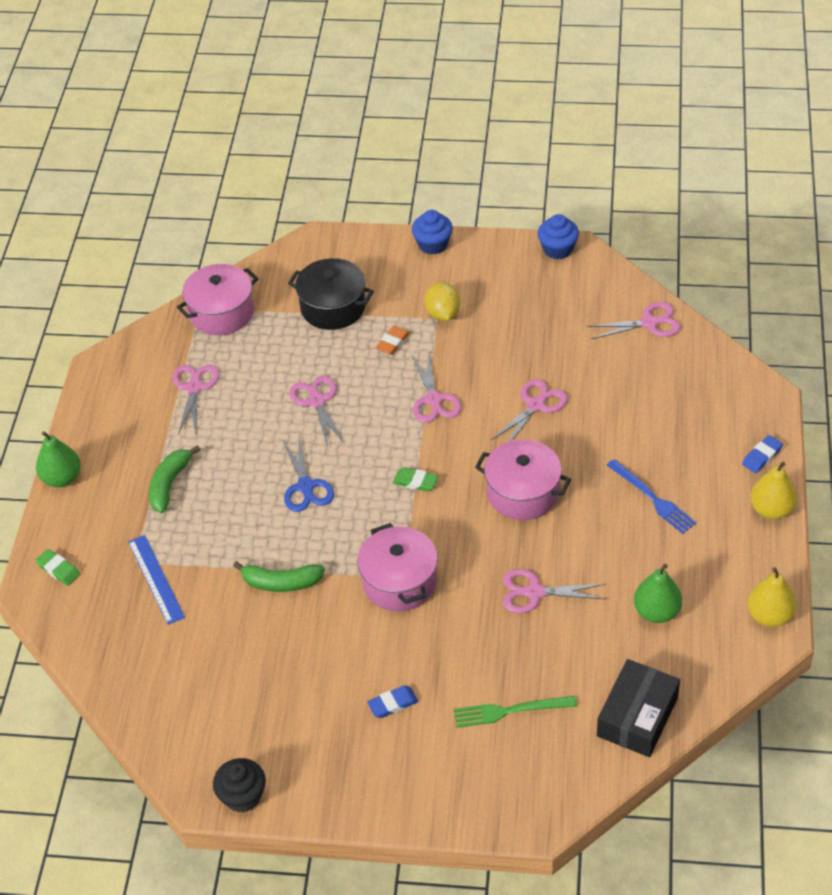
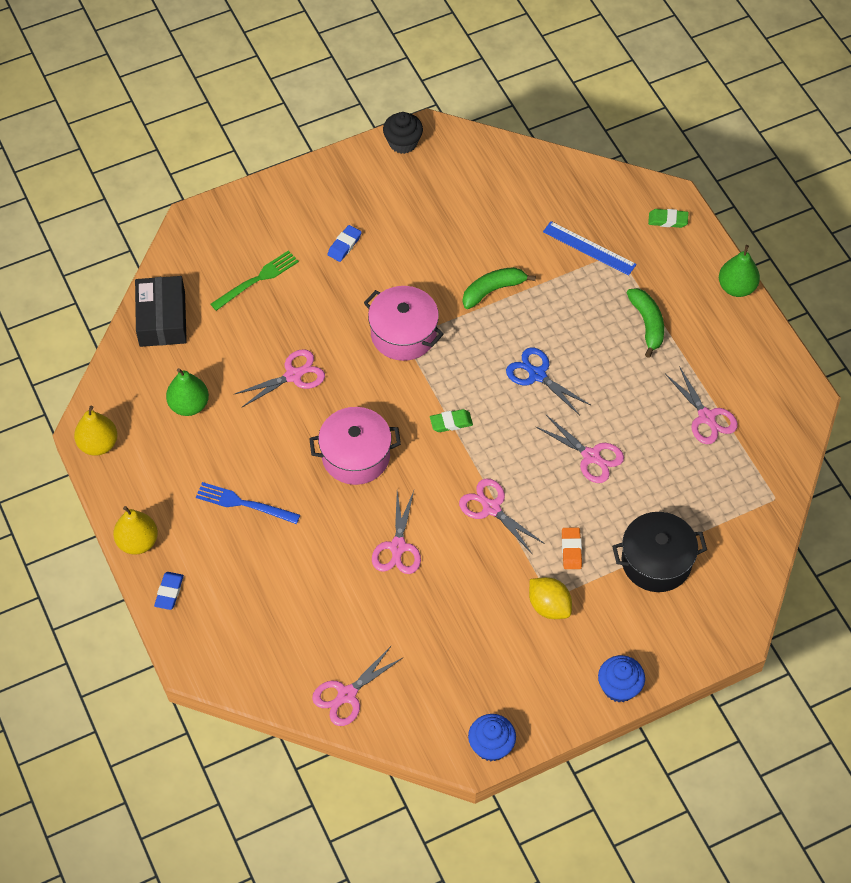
camera: 145 degrees right, 10 degrees up
pink pot [177,264,259,335] -> none

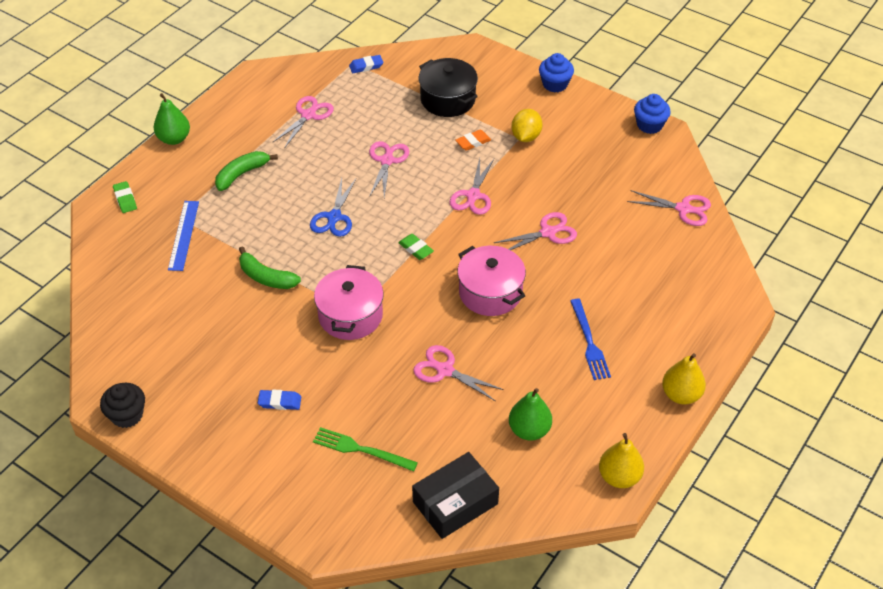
camera: 120 degrees left, 10 degrees down
blue eraser [154,572,184,610] -> blue eraser moved to [349,55,383,73]

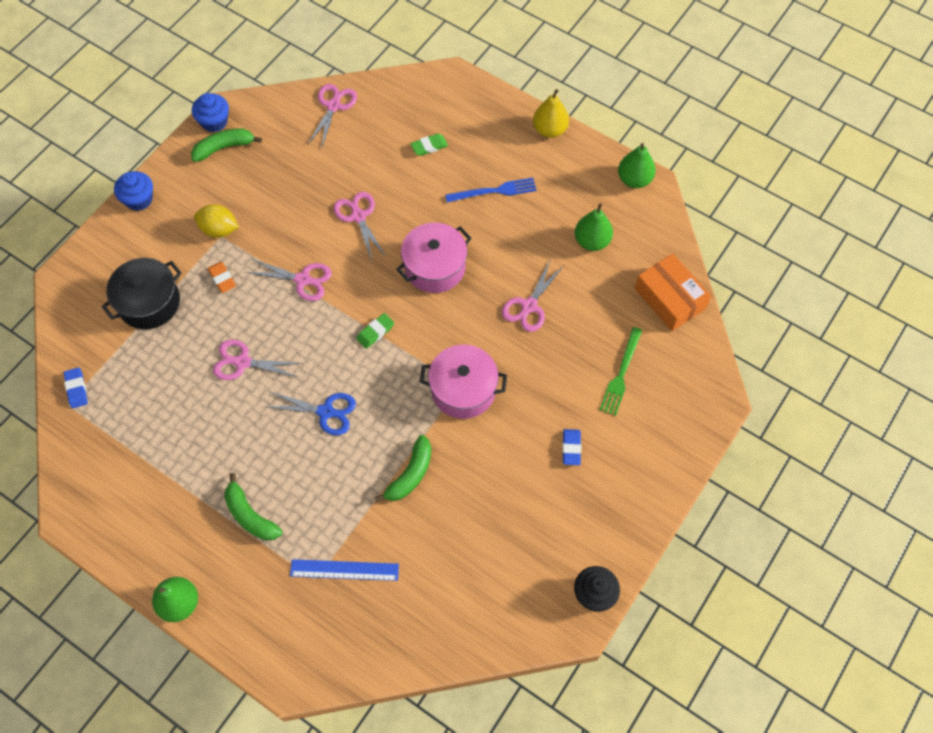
camera: 90 degrees left, 15 degrees up
green eraser [113,181,137,213] -> green eraser moved to [411,134,448,156]
pink scissors [272,96,334,148] -> none
black box [412,452,499,539] -> orange box [635,254,711,331]
yellow pear [599,433,644,488] -> green pear [618,143,656,188]
none -> green banana [191,129,262,162]

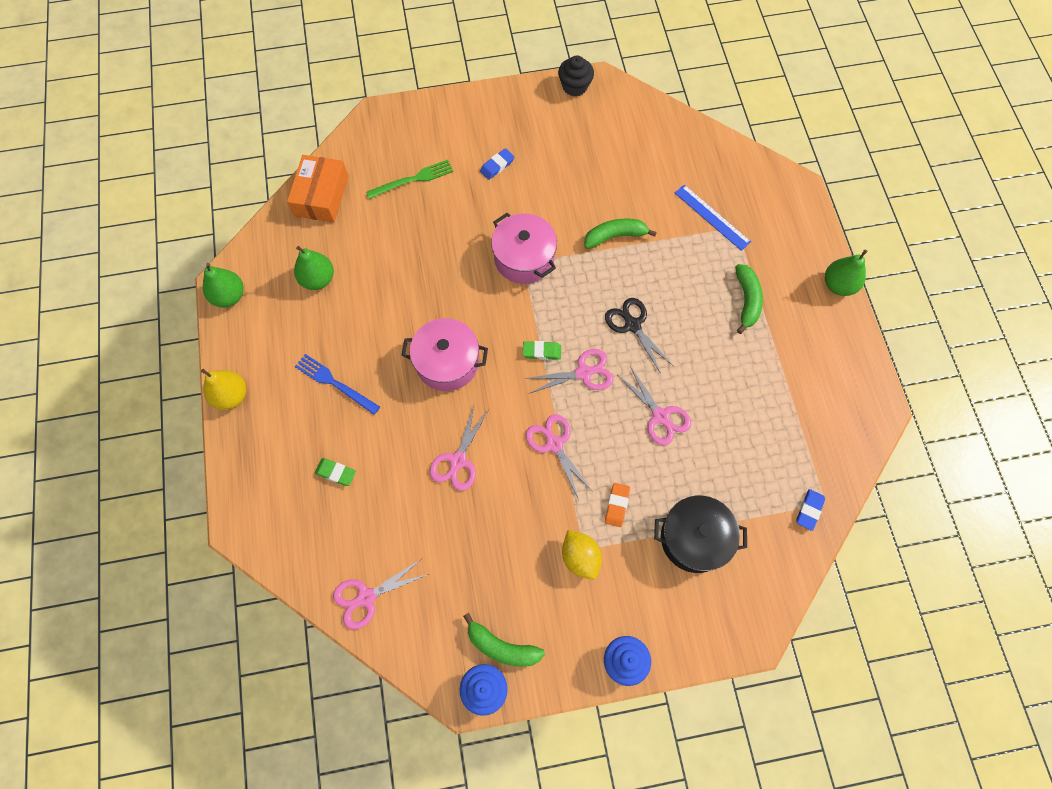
camera: 135 degrees left, 5 degrees up
blue scissors [268,391,356,436] -> black scissors [605,298,673,374]
pink scissors [502,261,563,332] -> pink scissors moved to [524,349,613,394]

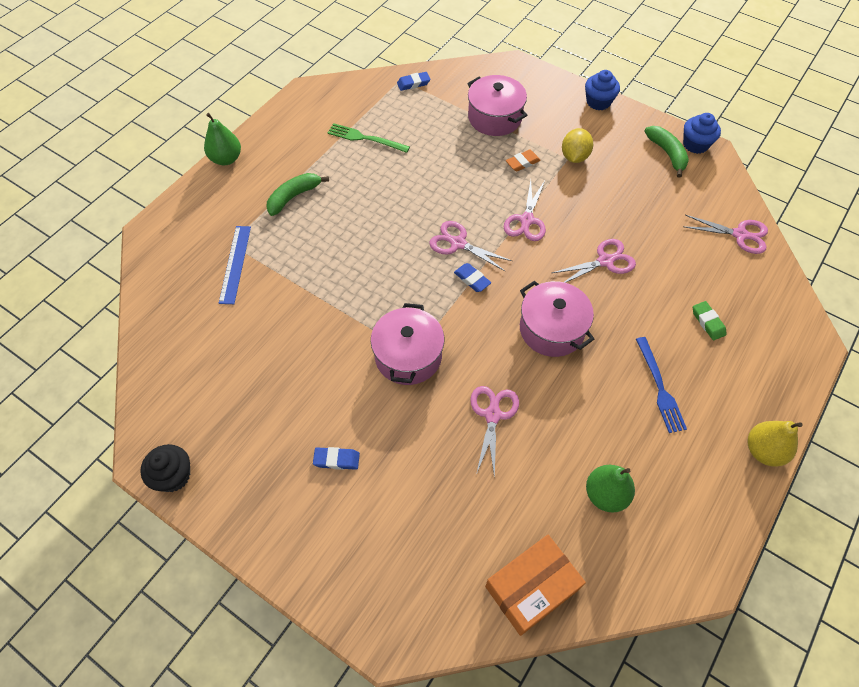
camera: 135 degrees left, 10 degrees down
green pear [203,263,244,308] -> none
green fork [366,159,453,199] -> green fork moved to [328,123,410,153]
green eraser [523,341,561,360] -> blue eraser [454,263,491,292]
green banana [584,218,657,249] -> none
black scissors [605,298,673,374] -> none
pink scissors [618,366,691,446] -> pink scissors moved to [470,386,519,479]
black pot [654,496,747,573] -> pink pot [467,75,527,136]

